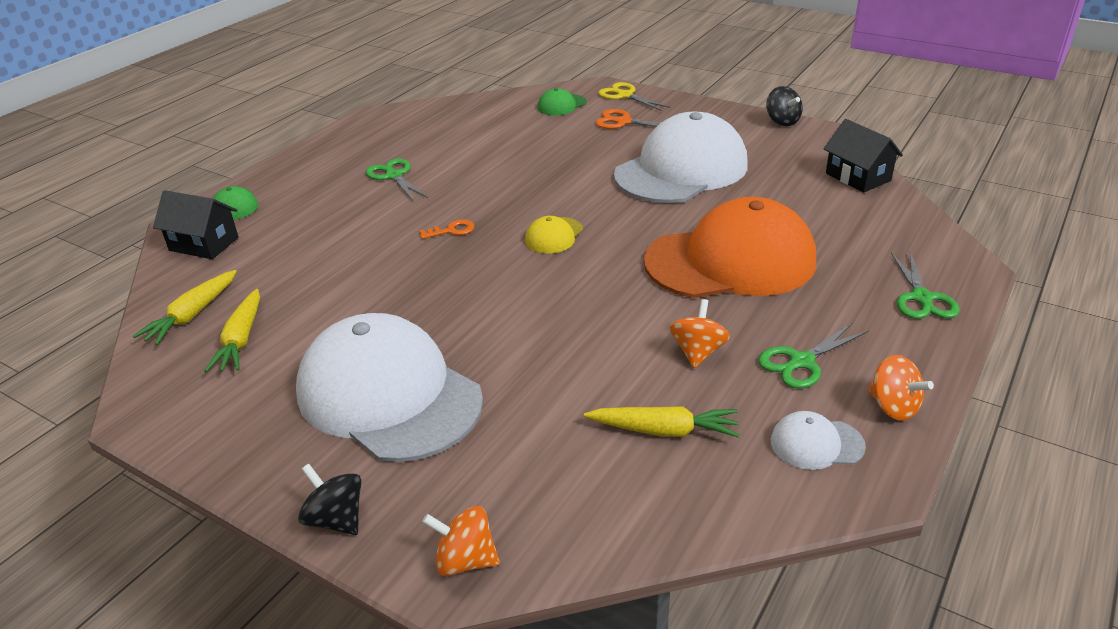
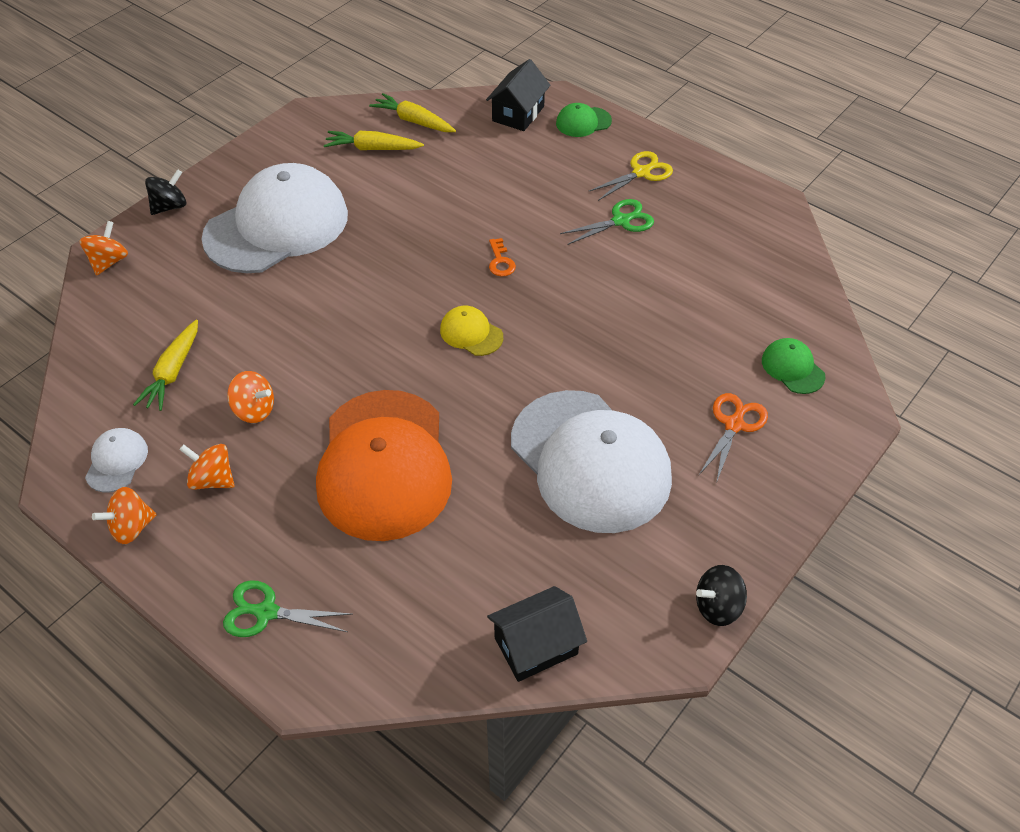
camera: 95 degrees right, 15 degrees up
yellow scissors [598,82,671,111] -> yellow scissors moved to [588,151,673,201]
green scissors [758,322,869,389] -> orange spinning top [179,444,235,490]

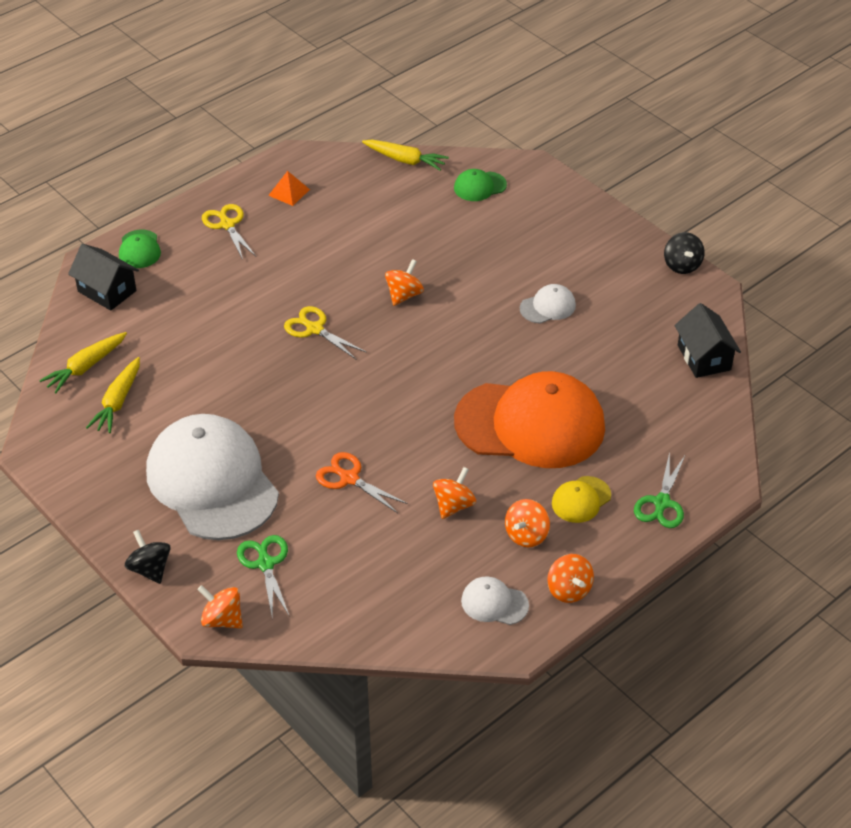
camera: 80 degrees left, 5 degrees down
yellow carrot [133,320,198,411] -> yellow carrot moved to [362,140,449,171]
yellow cap [440,306,503,356] -> yellow cap moved to [552,476,611,523]
orange key [489,238,516,276] -> yellow scissors [284,306,367,359]
white cap [511,390,672,533] -> white cap [520,284,576,324], size x0.41
green scissors [560,199,654,245] -> green scissors moved to [237,535,290,618]
orange scissors [699,393,768,481] -> orange scissors moved to [316,452,408,513]
none -> orange pyramid [268,171,310,206]
none -> orange spinning top [385,259,424,306]

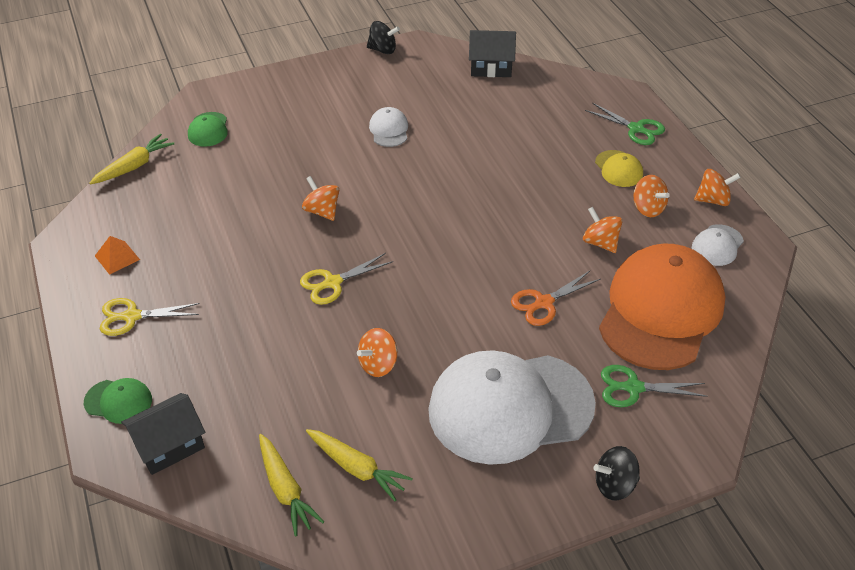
camera: 70 degrees left, 0 degrees up
orange spinning top [197,585,243,629] -> orange spinning top moved to [357,328,397,377]
orange cap [454,371,605,468] -> orange cap moved to [599,243,725,370]

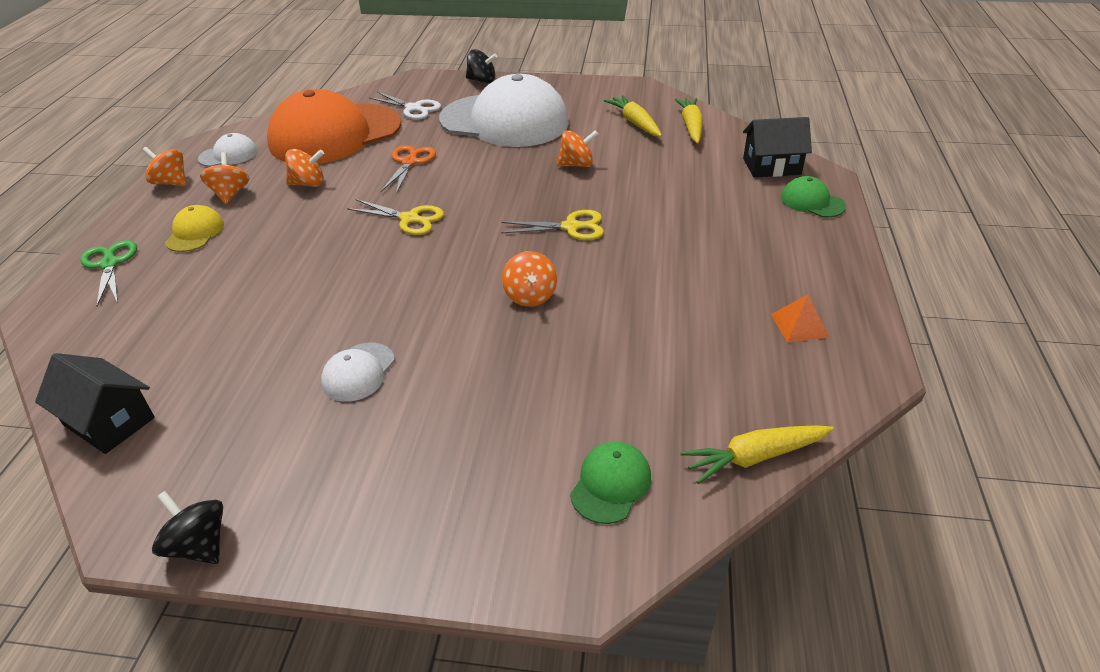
camera: 150 degrees left, 5 degrees down
yellow scissors [100,298,200,336] -> yellow scissors moved to [347,199,444,235]
orange scissors [511,271,601,326] -> orange scissors turned 75 degrees counterclockwise [381,145,436,194]
orange spinning top [583,207,623,253] -> orange spinning top turned 90 degrees counterclockwise [285,149,324,187]
green scissors [601,365,708,407] -> white scissors [368,92,441,120]

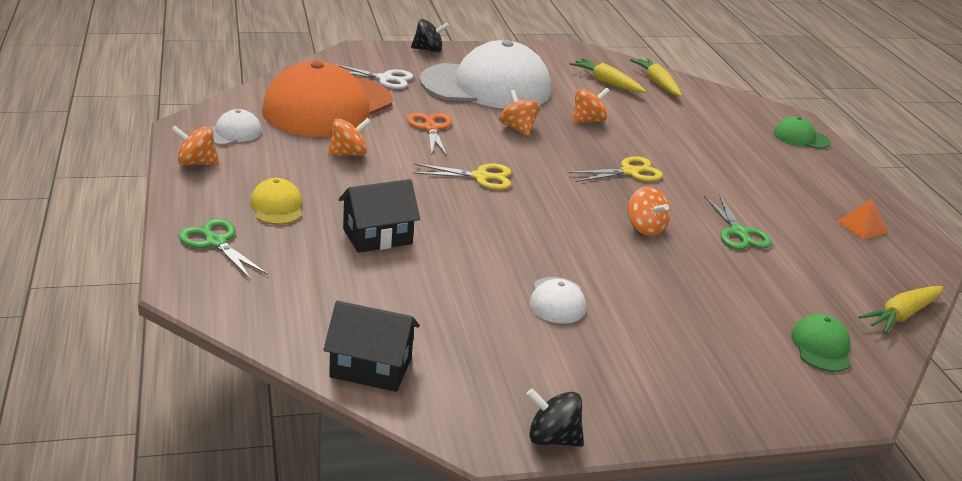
camera: 25 degrees left, 10 degrees down
orange spinning top [200,152,249,204] -> orange spinning top moved to [499,90,540,136]
black house [743,117,812,177] -> black house moved to [339,179,420,253]
none -> green scissors [704,194,772,249]

